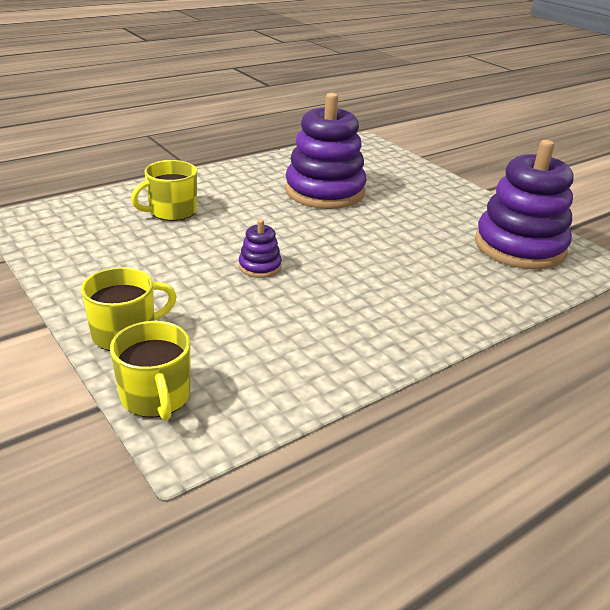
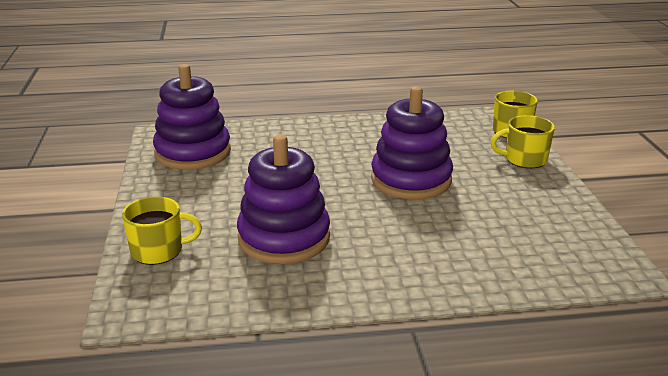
camera: 150 degrees left, 5 degrees down
yellow mug [131,160,197,221] -> yellow mug moved to [122,197,202,265]
purple stacking toy [239,219,282,278] -> purple stacking toy [371,86,453,199], size x2.30

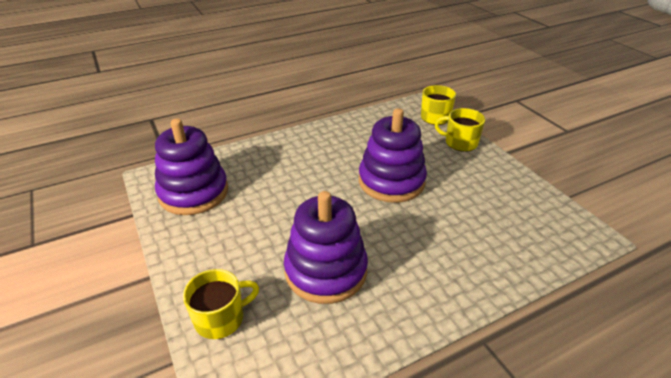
camera: 20 degrees left, 10 degrees up
yellow mug [491,115,555,168] -> yellow mug turned 45 degrees clockwise [435,108,485,152]

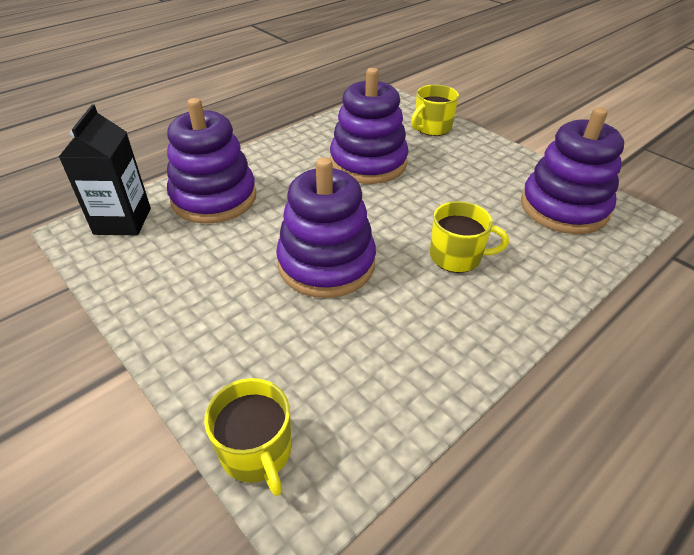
camera: 165 degrees right, 5 degrees up
yellow mug [435,108,485,152] -> yellow mug moved to [430,201,509,273]
none -> black carton [59,105,151,235]
none -> purple stacking toy [167,98,256,224]

